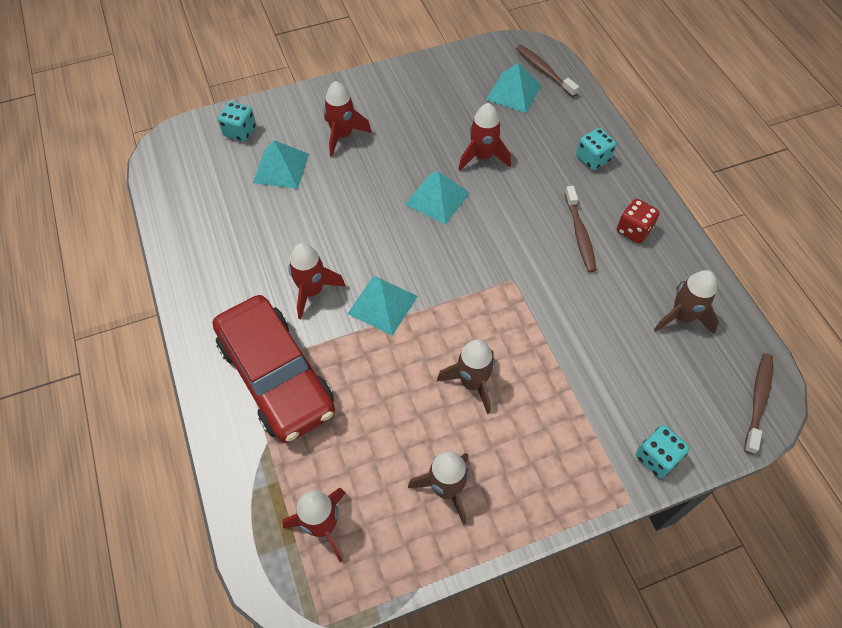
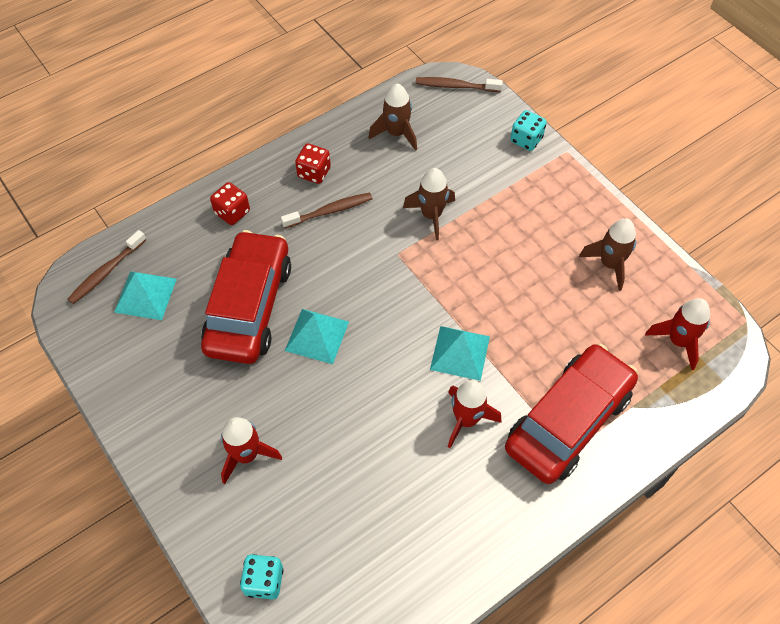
camera: 105 degrees left, 0 degrees up
turquoise pyramid [253,140,309,189] -> none
brown rocket [437,340,495,414] -> brown rocket moved to [403,168,455,241]
red rocket [458,103,511,171] -> red car [201,230,291,364]
turquoise dice [576,128,616,170] -> red dice [210,182,250,225]

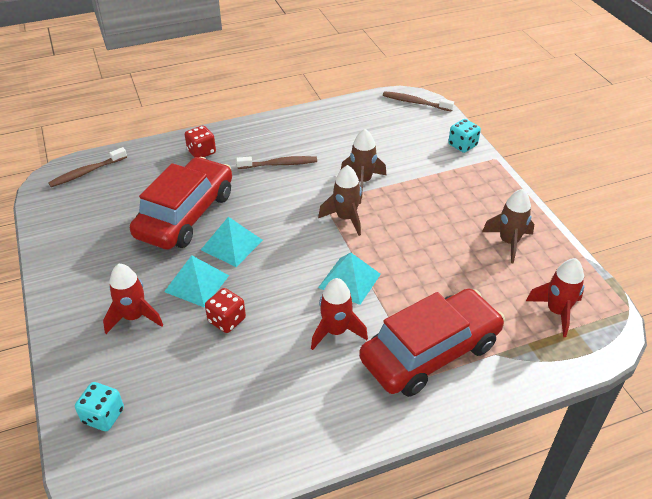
camera: 15 degrees right, 15 degrees down
turquoise pyramid [114,271,177,320] -> turquoise pyramid moved to [164,255,229,307]
red dice [295,143,331,184] -> red dice moved to [205,288,246,333]
brown rocket [369,84,417,151] -> brown rocket moved to [318,165,362,236]

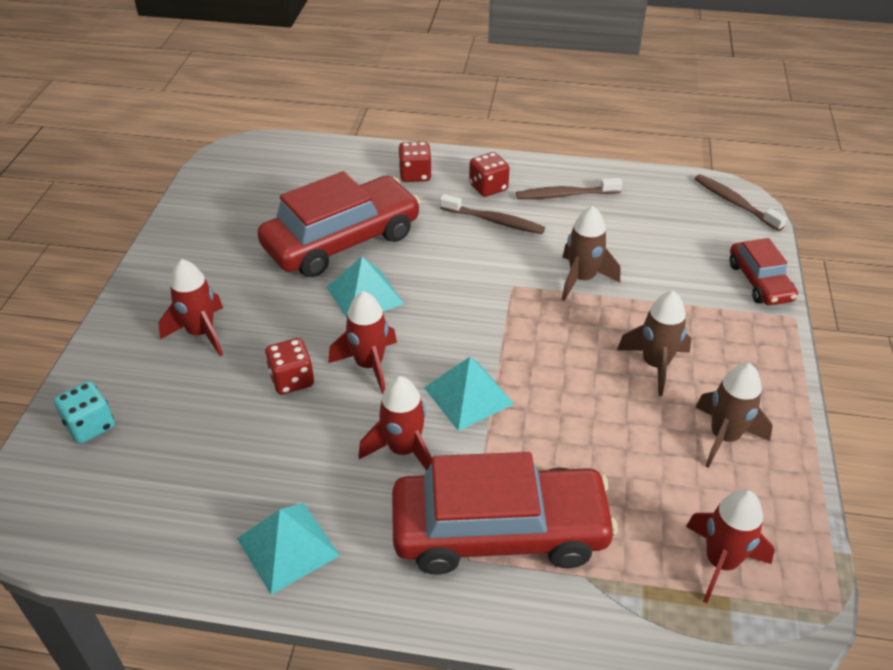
camera: 30 degrees right, 0 degrees up
brown toothbrush [48,147,127,187] -> brown toothbrush moved to [516,178,623,199]
turquoise pyramid [164,255,229,307] -> turquoise pyramid moved to [237,503,340,595]
brown rocket [318,165,362,236] -> brown rocket moved to [617,291,692,396]
turquoise dice [448,119,481,153] -> red car [730,238,798,305]
none -> red rocket [328,291,397,394]
none -> red dice [469,152,510,197]

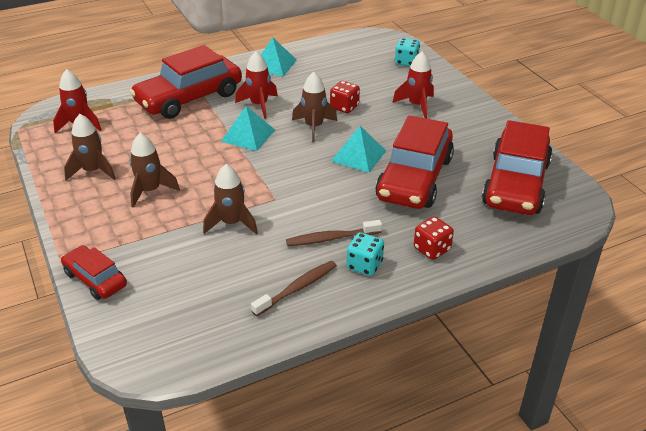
camera: 145 degrees right, 5 degrees down
red rocket [328,291,397,394] -> brown rocket [292,72,337,142]
red dice [469,152,510,197] -> turquoise dice [347,232,384,276]
brown toothbrush [695,174,787,231] -> none
none -> red car [482,120,553,215]

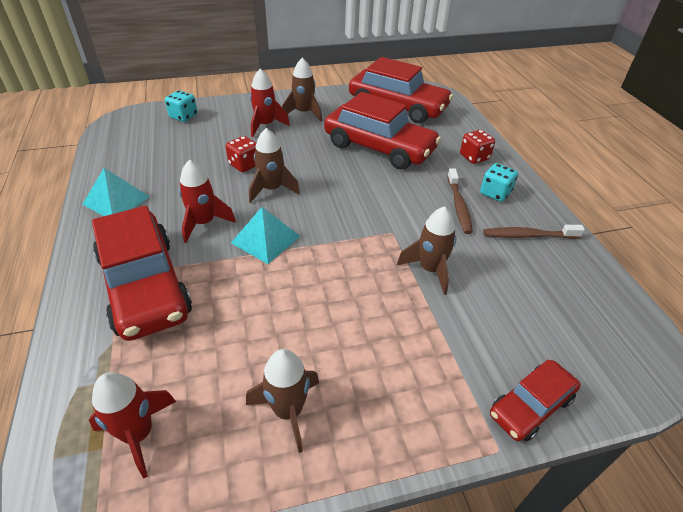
camera: 80 degrees left, 5 degrees up
brown rocket [129,133,180,208] -> brown rocket moved to [282,57,322,121]
brown toothbrush [251,261,337,316] -> brown toothbrush turned 60 degrees counterclockwise [483,225,585,239]
turquoise pyramid [331,126,386,173] -> none

